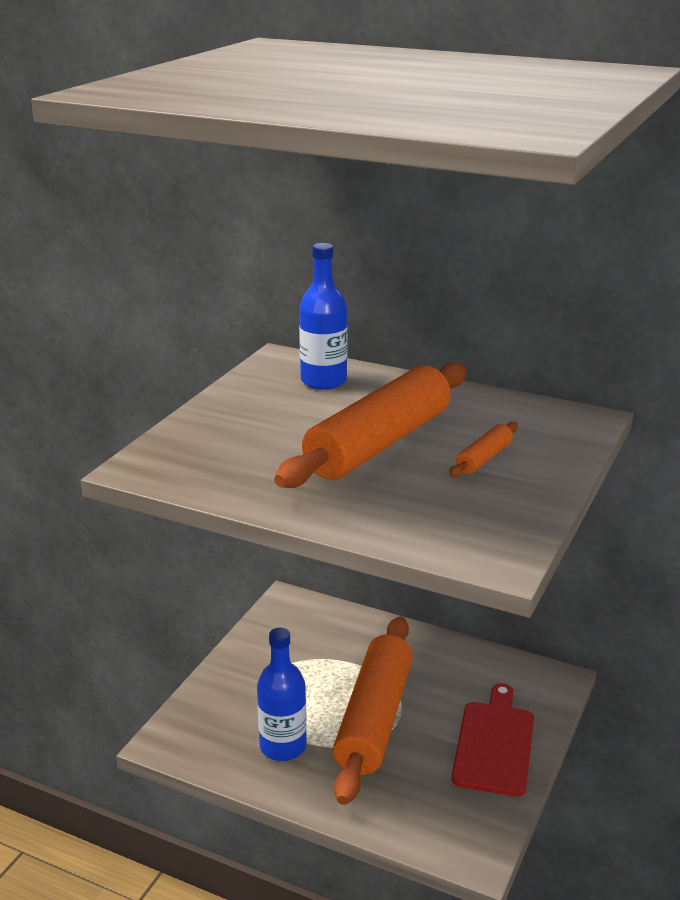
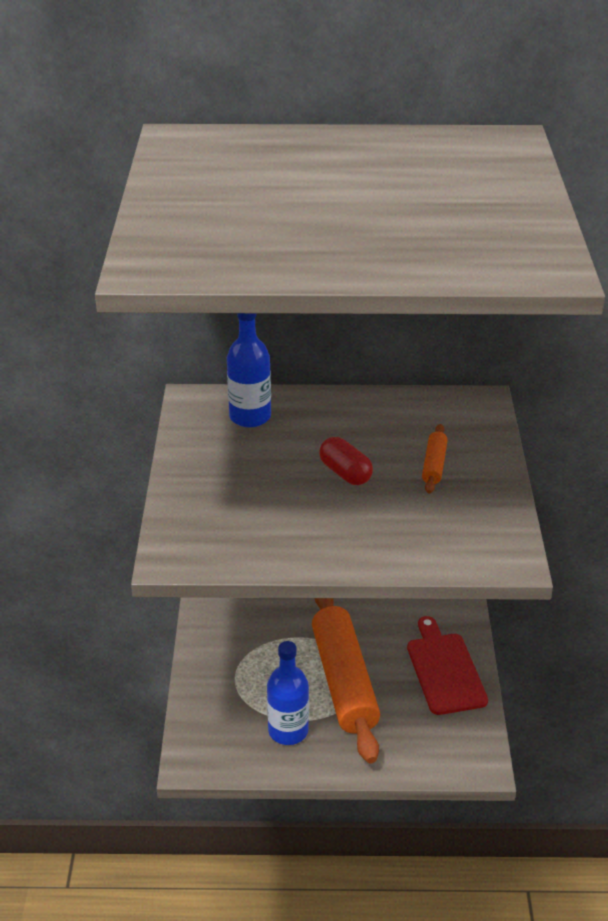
camera: 25 degrees left, 10 degrees up
orange rolling pin [274,362,467,488] -> red capsule [319,437,373,485]

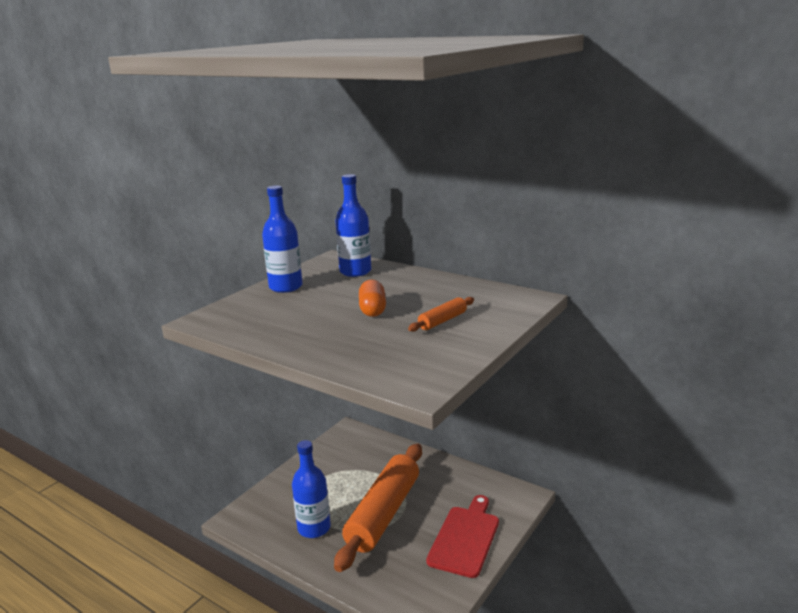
camera: 35 degrees right, 15 degrees down
red capsule [319,437,373,485] -> orange capsule [359,280,386,317]
none -> blue bottle [262,185,303,293]

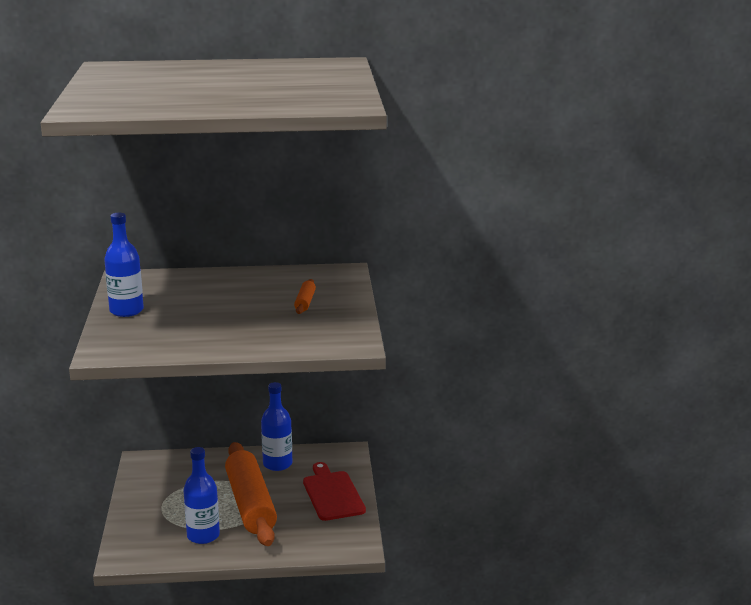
camera: 40 degrees left, 0 degrees up
blue bottle [335,174,371,277] -> blue bottle moved to [261,382,293,471]
orange capsule [359,280,386,317] -> none

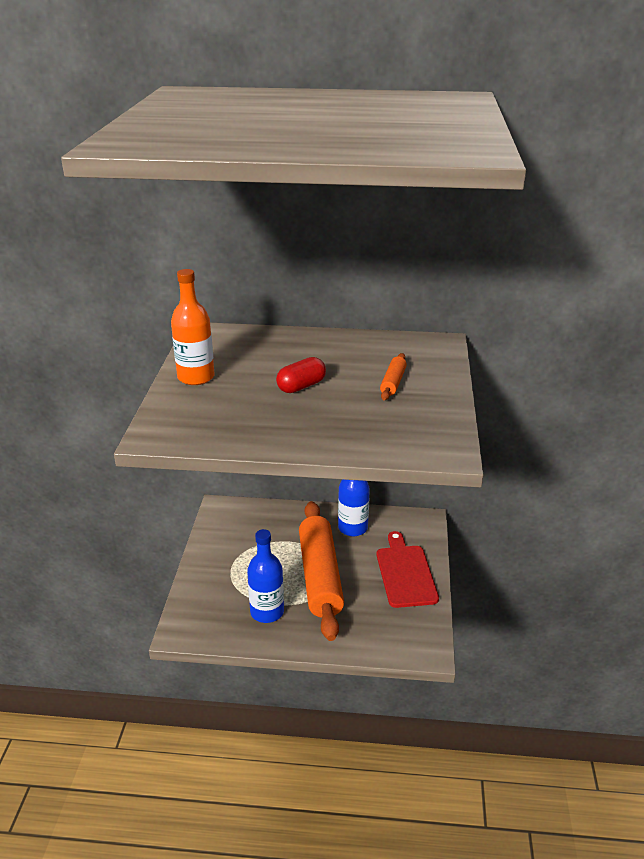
camera: 10 degrees right, 10 degrees up
blue bottle [104,213,144,317] -> orange bottle [171,269,215,385]
none -> red capsule [276,357,326,393]

